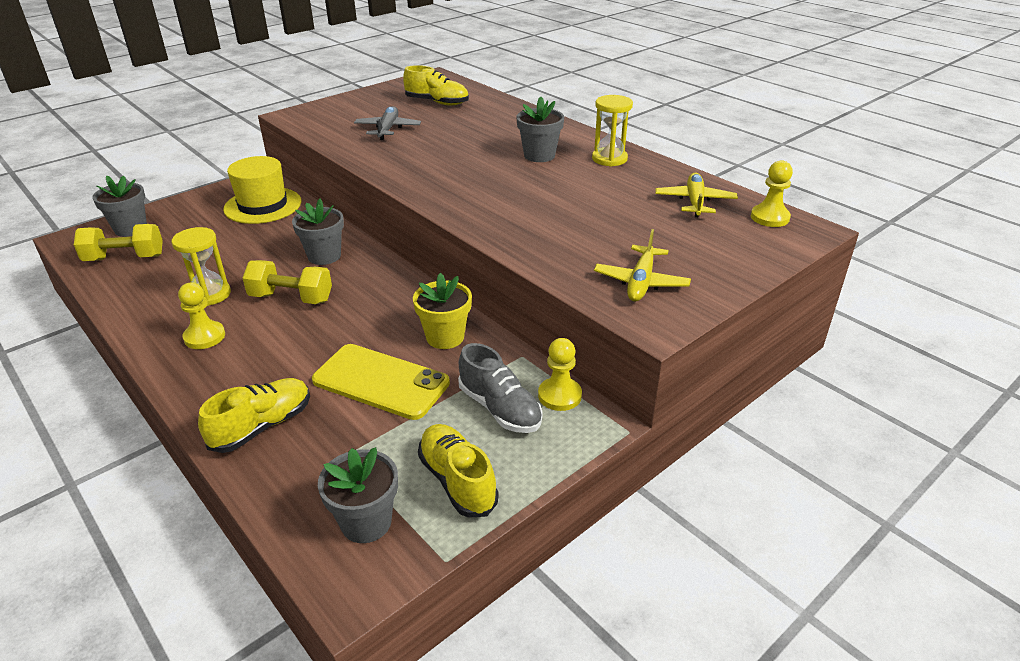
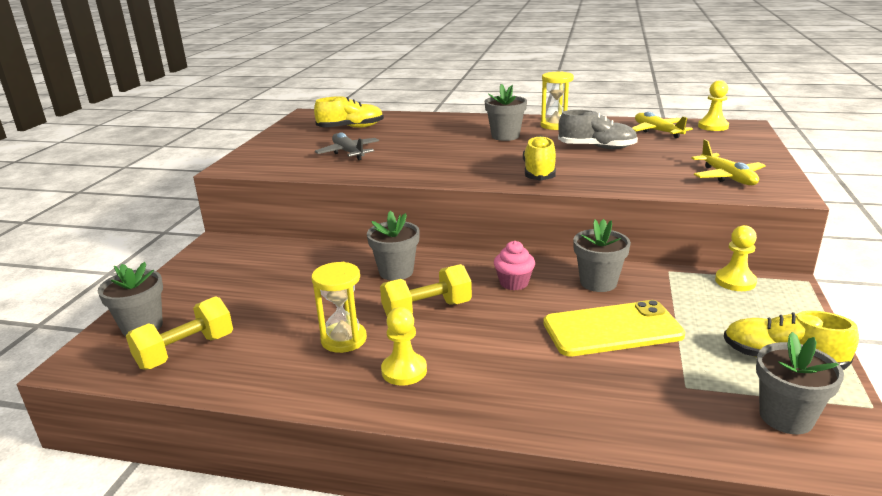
camera: 35 degrees left, 10 degrees down
yellow shoe [198,378,310,453] -> yellow shoe moved to [523,135,556,181]
yellow hat [223,156,301,224] -> none
yellow flower pot [413,273,472,349] -> grey flower pot [573,219,631,292]
grey shoe [458,343,543,433] -> grey shoe moved to [558,110,638,149]
none -> pink cupcake [494,241,535,290]

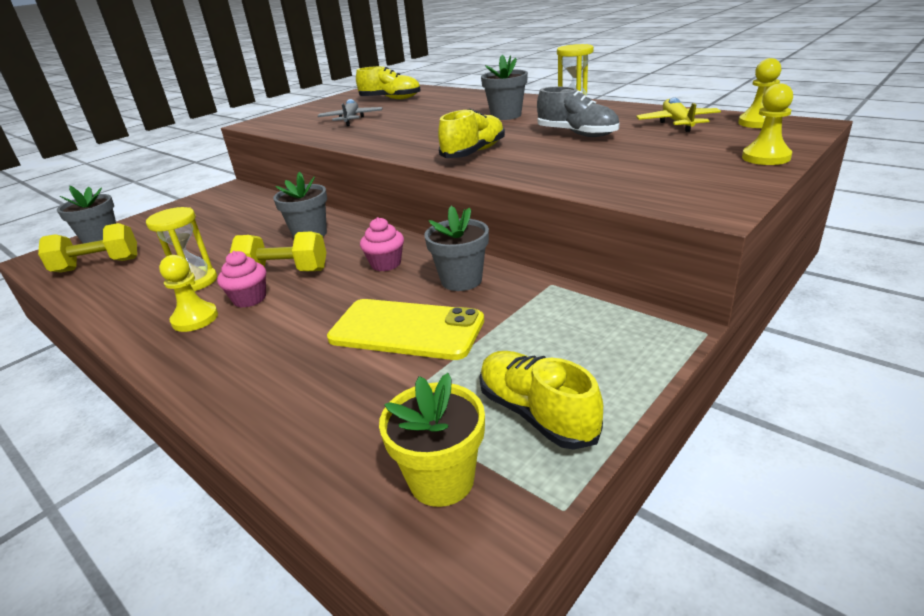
camera: 30 degrees right, 5 degrees up
yellow plane [691,139,766,185] -> none
yellow pawn [715,225,757,291] -> yellow pawn moved to [742,84,793,165]
grey flower pot [756,332,844,434] -> yellow flower pot [379,373,485,507]
none -> pink cupcake [217,251,266,308]

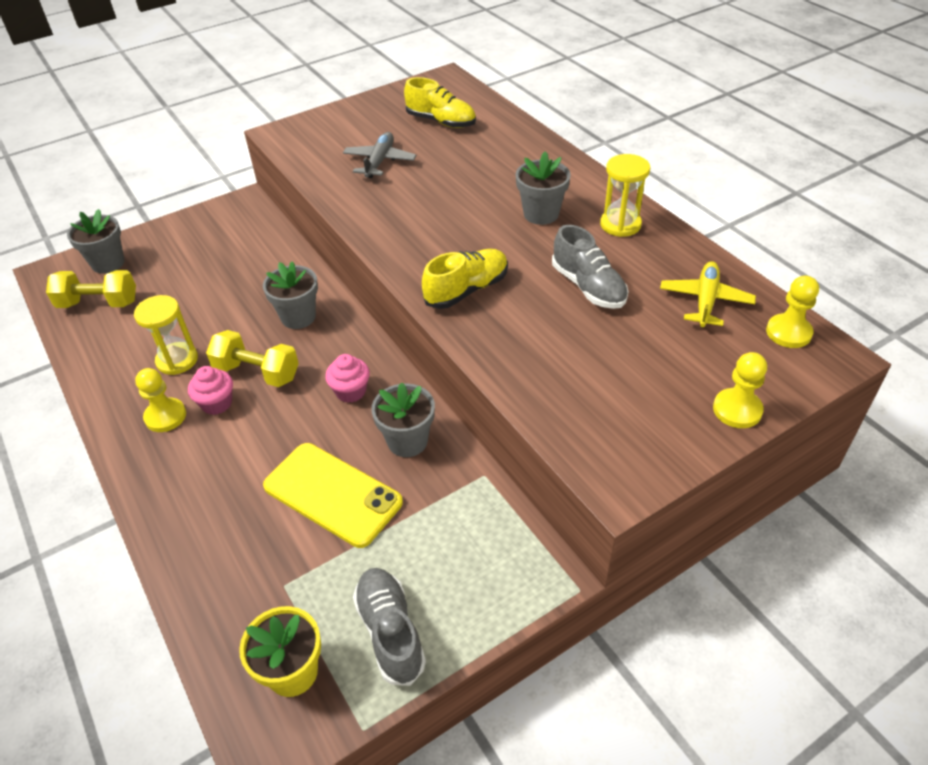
camera: 15 degrees right, 15 degrees up
yellow shoe [479,351,603,450] -> grey shoe [353,568,426,686]

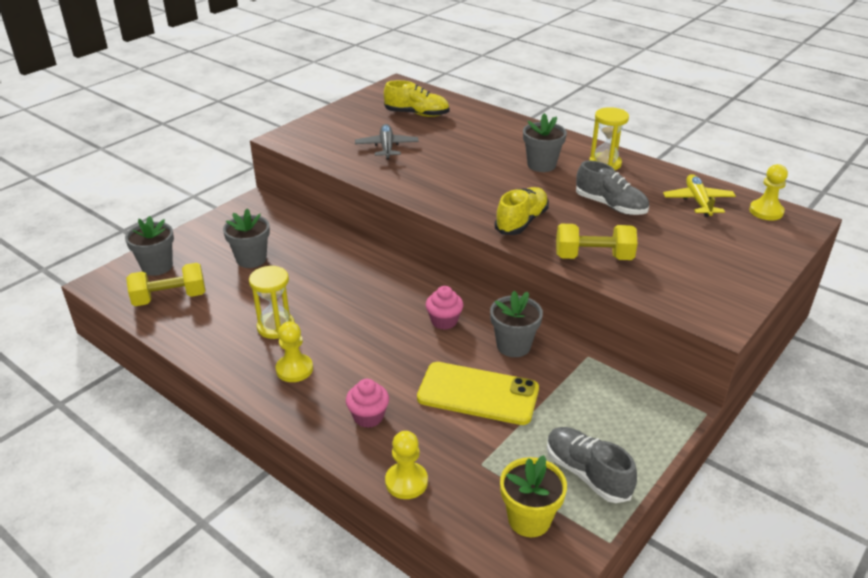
camera: 20 degrees left, 10 degrees down
pink cupcake [188,366,233,415] -> pink cupcake moved to [346,379,389,428]
yellow dumbbell [206,330,299,387] -> yellow dumbbell moved to [556,224,638,260]
grey flower pot [263,261,318,329] -> grey flower pot moved to [223,208,270,268]
yellow pawn [713,352,767,428] -> yellow pawn moved to [385,431,428,499]

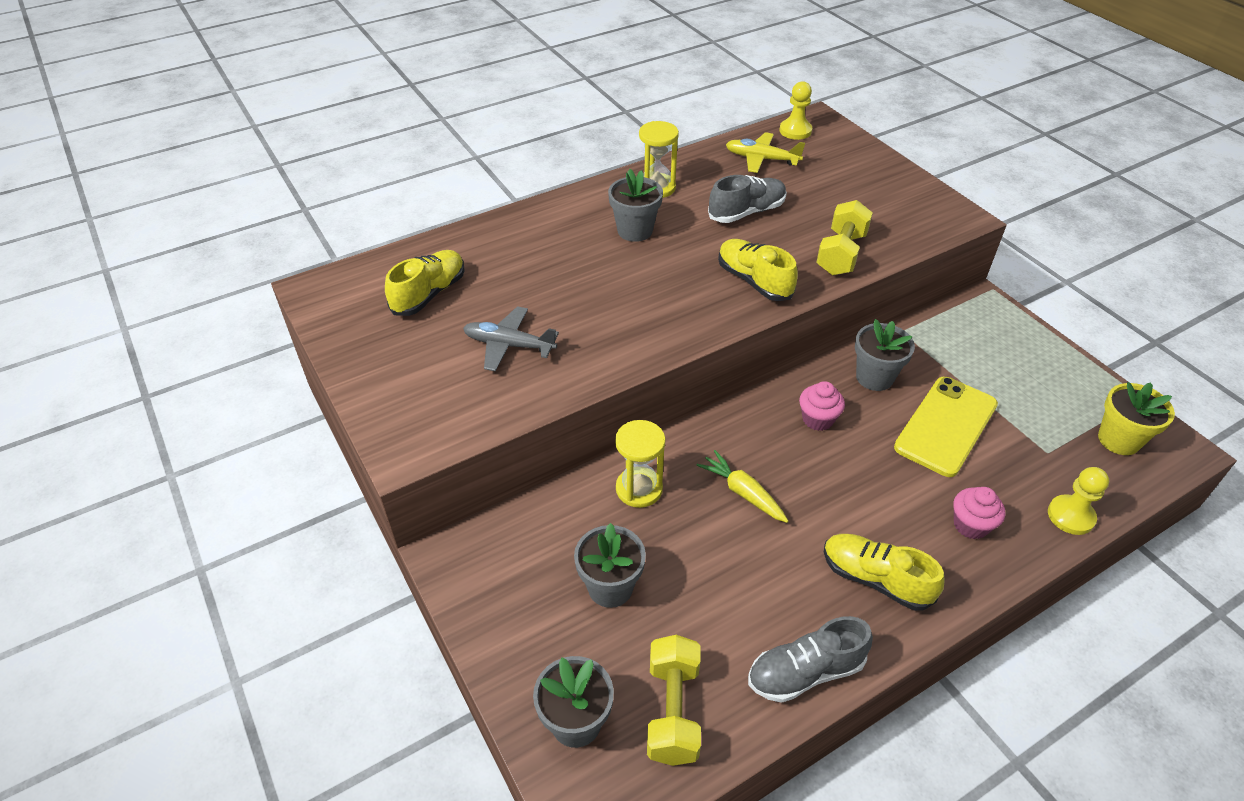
camera: 70 degrees left, 10 degrees up
yellow hourglass [249,266,295,339] -> yellow hourglass moved to [615,420,666,508]
yellow pawn [276,322,313,382] -> yellow shoe [824,534,945,611]
grey shoe [547,427,637,503] -> grey shoe moved to [748,616,873,703]
none -> yellow carrot [696,450,788,523]

